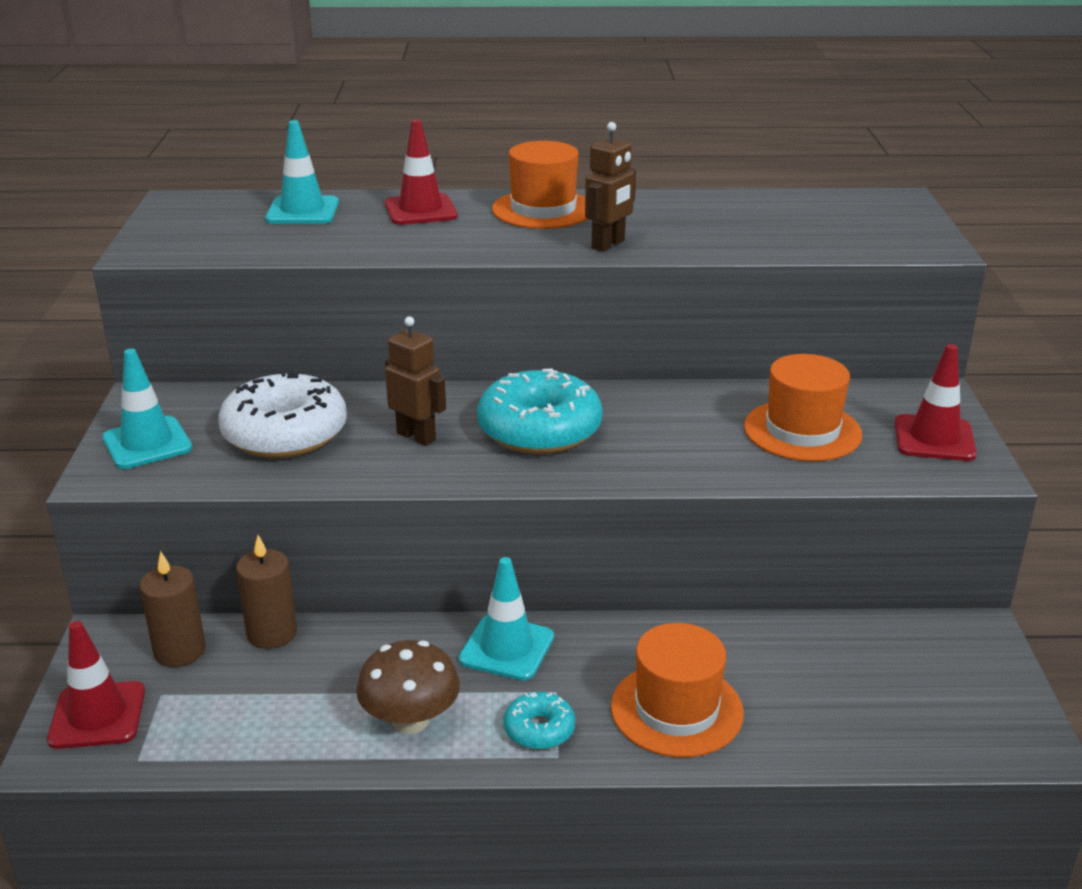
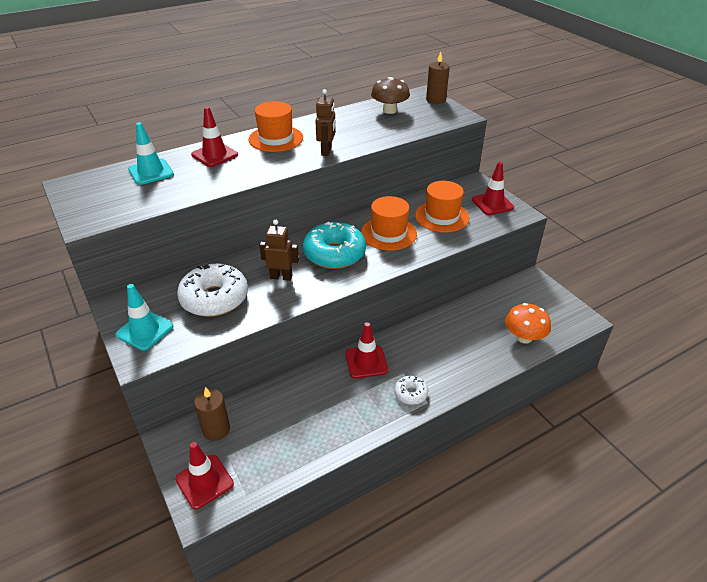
camera: 30 degrees left, 10 degrees up
brown candle [236,535,297,649] -> brown candle moved to [426,52,450,104]
brown mushroom [356,640,460,734] -> brown mushroom moved to [371,77,410,114]
turquoise traffic cone [459,557,554,681] -> red traffic cone [345,322,388,379]
turquoise donut [503,692,575,750] -> white donut [394,376,428,405]
orange hat [611,623,744,758] -> orange hat moved to [361,196,417,251]
none -> orange mushroom [505,303,551,343]

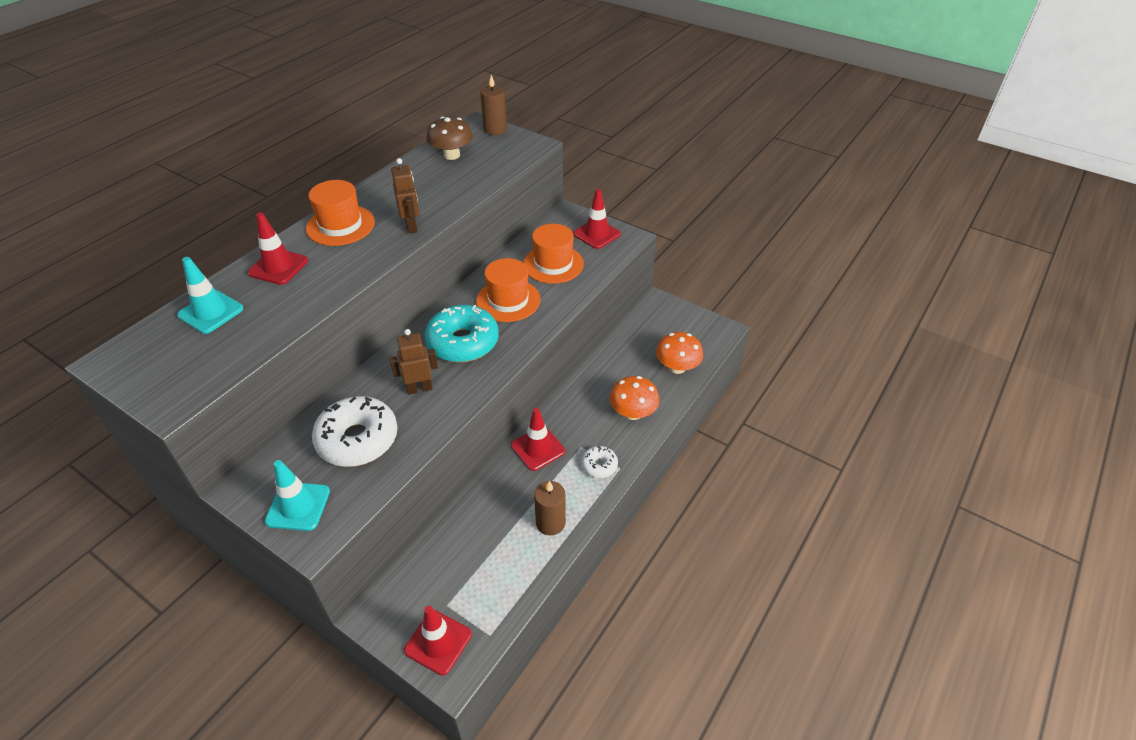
camera: 25 degrees left, 5 degrees up
brown candle [194,387,230,441] -> brown candle moved to [534,481,566,535]
none -> orange mushroom [610,376,660,420]

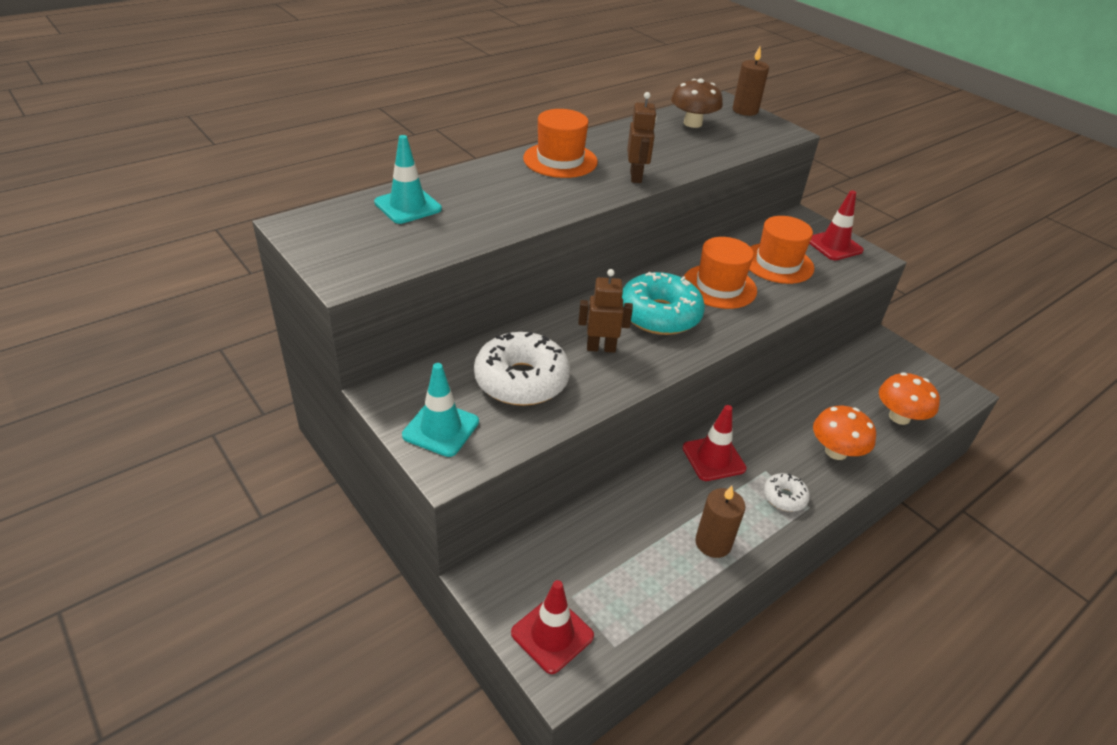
camera: 15 degrees right, 5 degrees down
red traffic cone [247,212,308,285] -> none

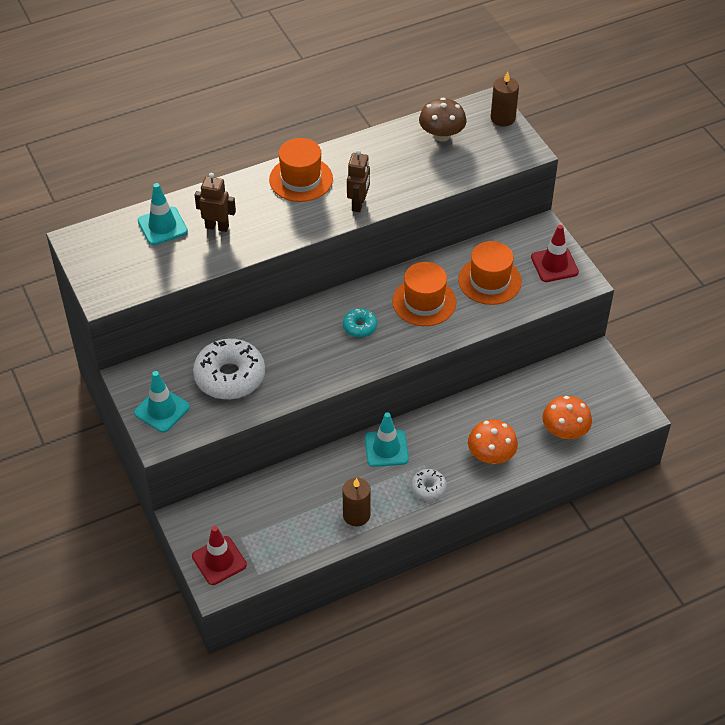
camera: 15 degrees right, 10 degrees up
brown robot [578,269,633,353] -> brown robot moved to [195,173,236,232]
turquoise donut [622,272,705,335] -> turquoise donut [343,308,377,337], size x0.50
red traffic cone [683,405,747,481] -> turquoise traffic cone [365,412,409,467]

